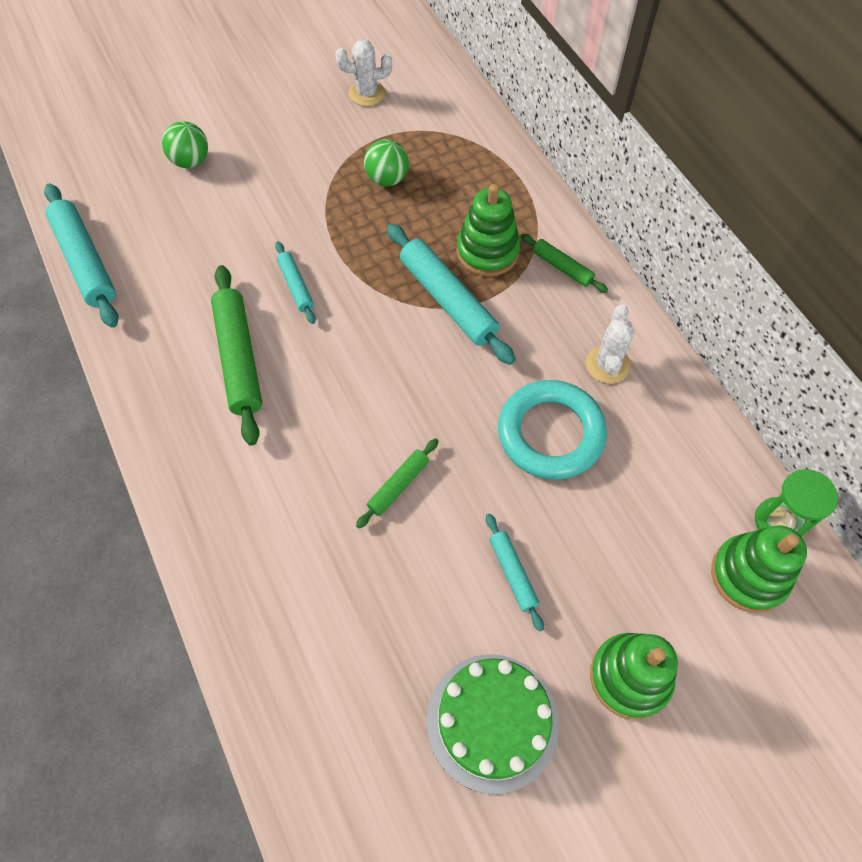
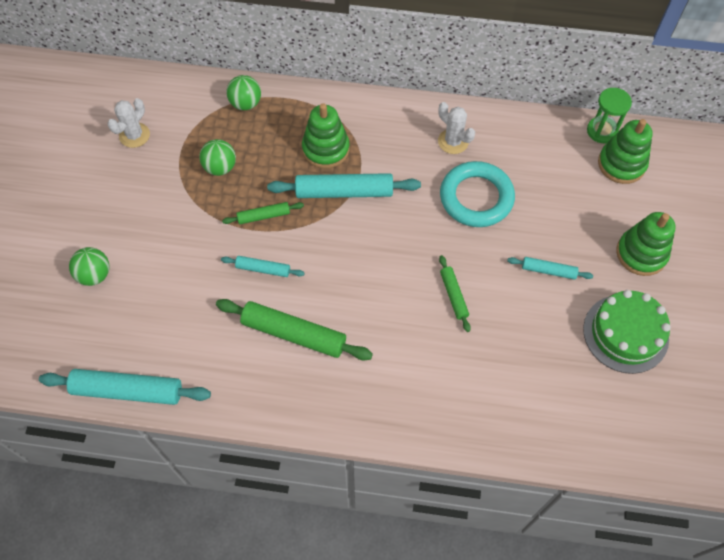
camera: 55 degrees left, 0 degrees up
green rolling pin [521,234,608,293] -> green rolling pin moved to [222,202,304,224]
none -> green ball [226,75,261,110]

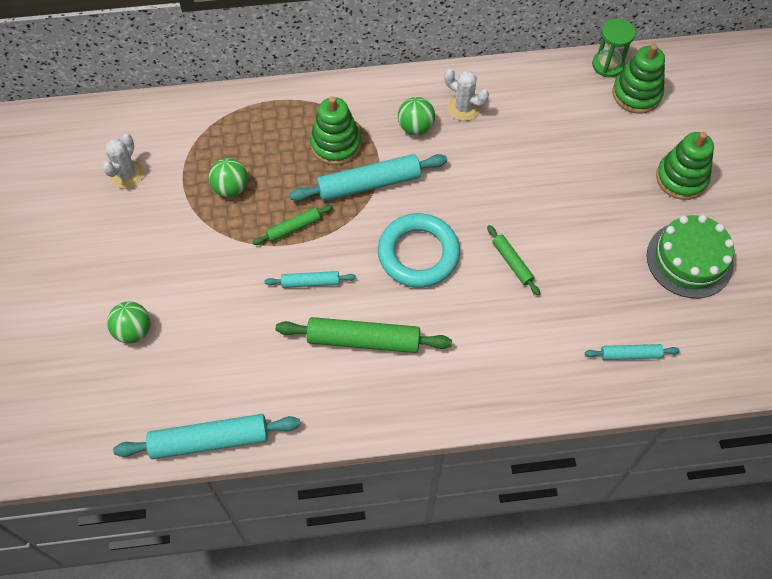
camera: 15 degrees left, 0 degrees up
green ball [226,75,261,110] -> green ball moved to [398,97,435,135]
turquoise ring [440,161,515,227] -> turquoise ring moved to [378,213,460,288]
turquoise rolling pin [507,257,593,280] -> turquoise rolling pin moved to [585,344,680,360]

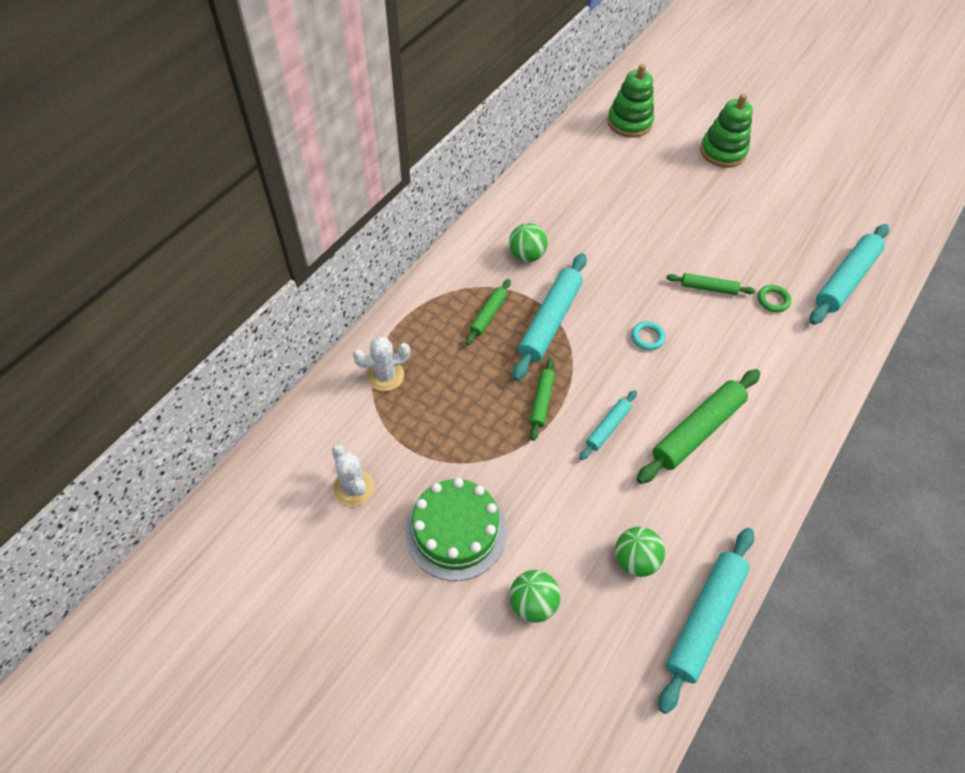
camera: 50 degrees left, 5 degrees down
green ball [209,158,248,197] -> green ball moved to [615,527,665,577]
green stacking toy [310,96,361,165] -> green rolling pin [466,279,511,345]
turquoise ring [378,213,460,288] -> turquoise ring [631,321,665,350], size x0.41
white cactus [444,69,489,121] -> white cactus moved to [353,337,410,391]
turquoise rolling pin [585,344,680,360] -> turquoise rolling pin [810,224,889,325], size x1.87
green hourglass [592,18,635,77] -> none
green cake [647,215,734,298] -> green cake moved to [405,478,507,581]
none -> green ring [758,285,791,312]

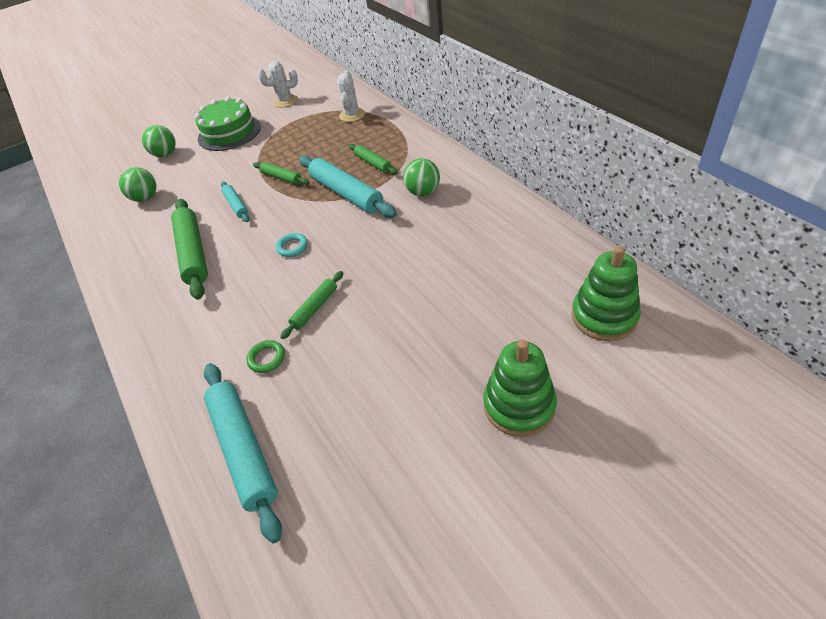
camera: 120 degrees right, 10 degrees down
turquoise rolling pin [659,528,754,714] -> none

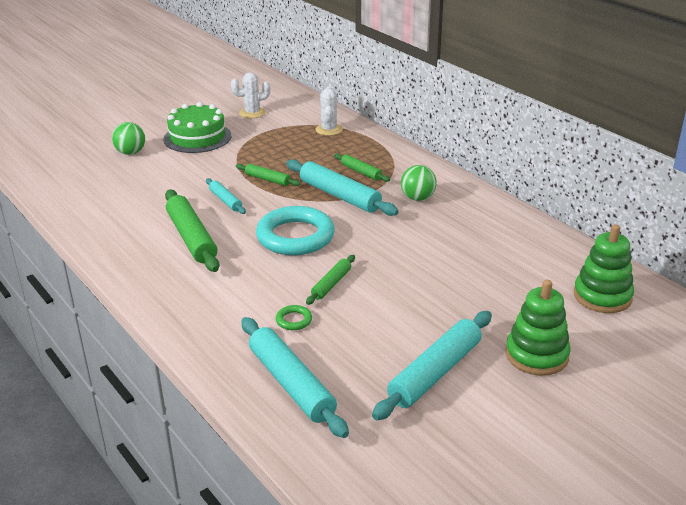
camera: 10 degrees left, 15 degrees down
green ball [119,167,156,202] -> none
turquoise ring [276,233,308,257] -> turquoise ring [256,206,335,255], size x2.46
none -> turquoise rolling pin [372,311,492,420]

